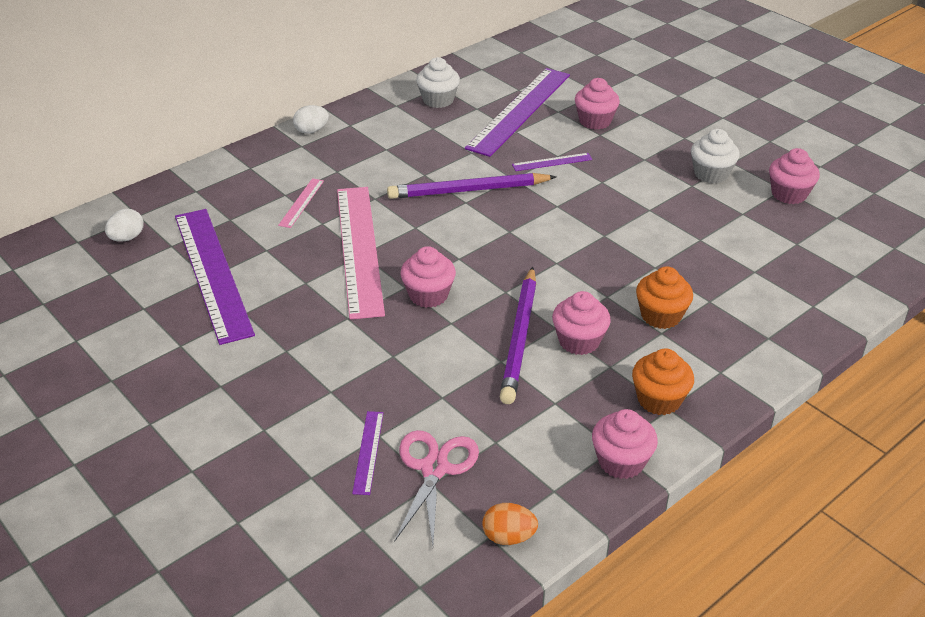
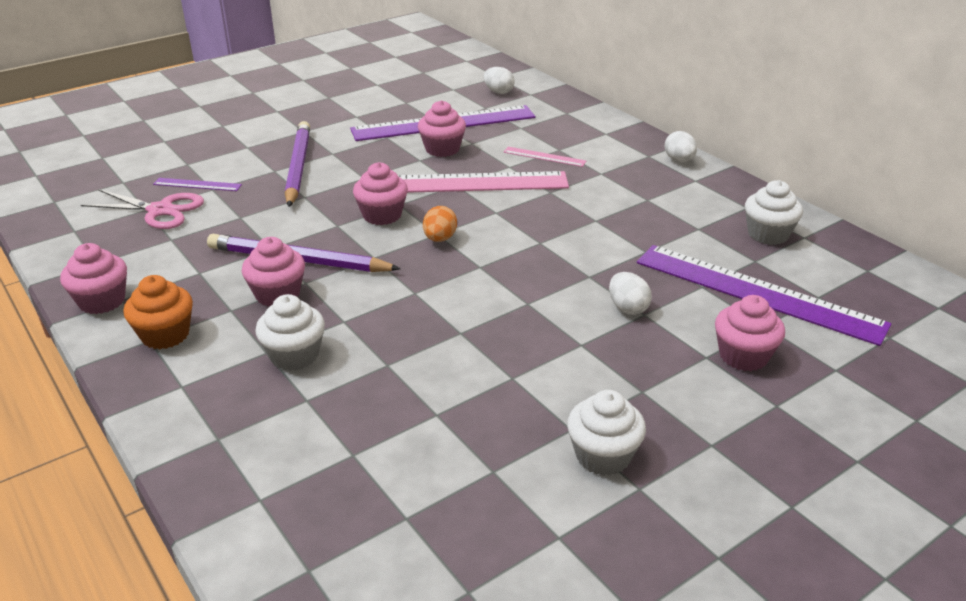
camera: 95 degrees right, 5 degrees down
purple pencil [387,173,556,199] -> purple pencil moved to [285,121,310,207]
orange egg [482,503,538,545] -> orange egg moved to [423,206,457,242]
purple ruler [512,153,592,171] -> white egg [609,272,652,315]
orange cupcake [636,266,693,329] -> white cupcake [255,294,325,371]
pink cupcake [769,148,820,204] -> pink cupcake moved to [418,100,466,157]

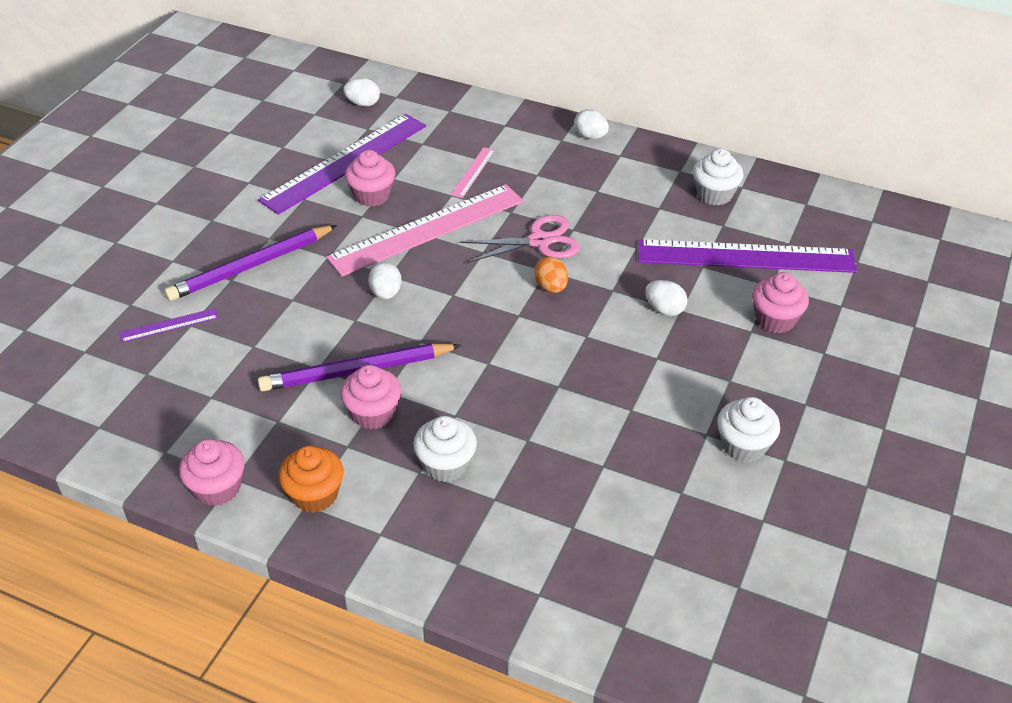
camera: 30 degrees left, 10 degrees up
pink scissors [81,189,204,229] -> pink scissors moved to [460,215,580,263]
purple pencil [285,121,310,207] -> purple pencil turned 90 degrees counterclockwise [164,225,337,301]
pink cupcake [353,162,408,225] -> white egg [369,262,402,299]
orange egg [423,206,457,242] -> orange egg moved to [534,256,568,293]
pink ruler [504,147,586,167] -> pink ruler turned 60 degrees counterclockwise [450,147,495,198]

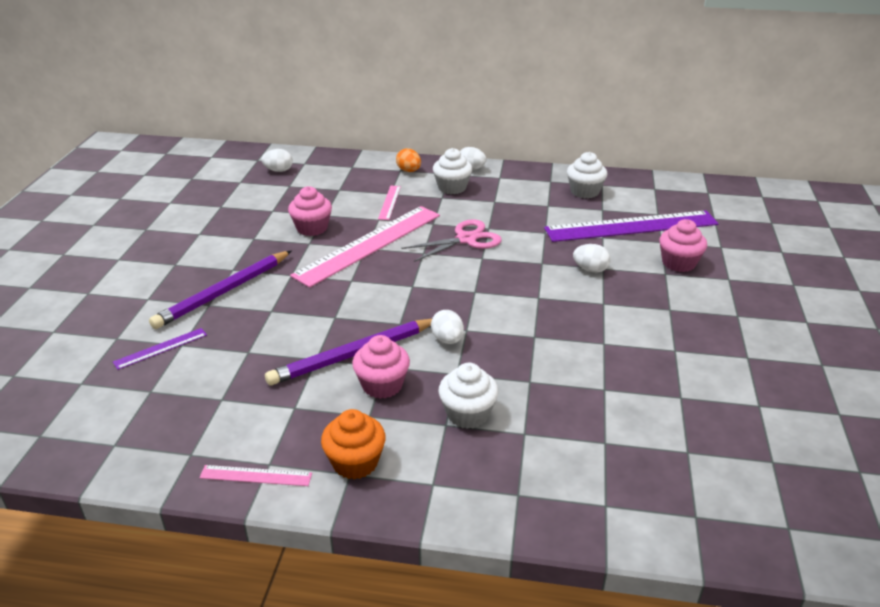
camera: 15 degrees left, 10 degrees down
pink cupcake [179,439,244,506] -> pink ruler [199,465,312,486]
purple ruler [258,114,426,215] -> none
white egg [369,262,402,299] -> white egg moved to [431,310,464,344]
orange egg [534,256,568,293] -> orange egg moved to [396,148,421,172]
white cupcake [717,397,780,463] -> white cupcake moved to [433,148,472,194]

